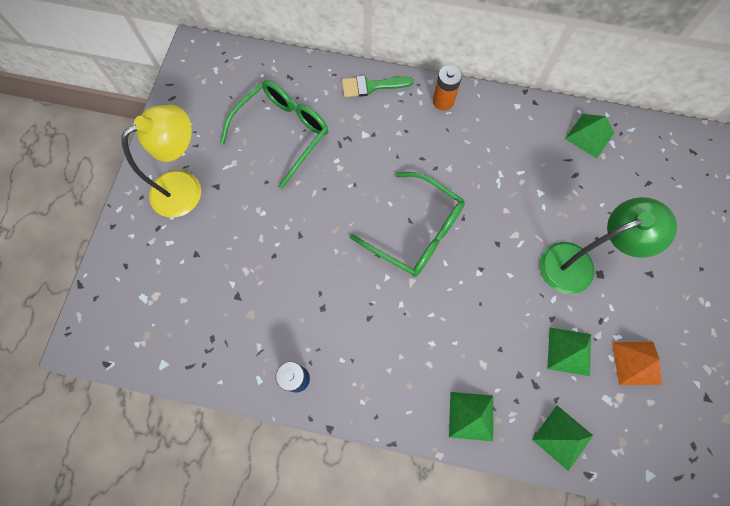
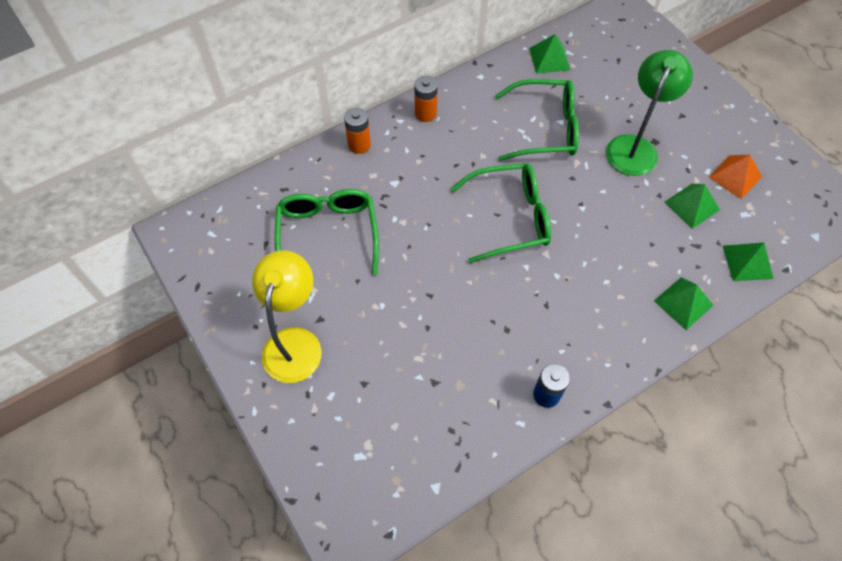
camera: 45 degrees left, 10 degrees down
green brush [342,76,414,97] -> orange battery [344,107,371,154]
none -> green glasses [495,79,579,161]

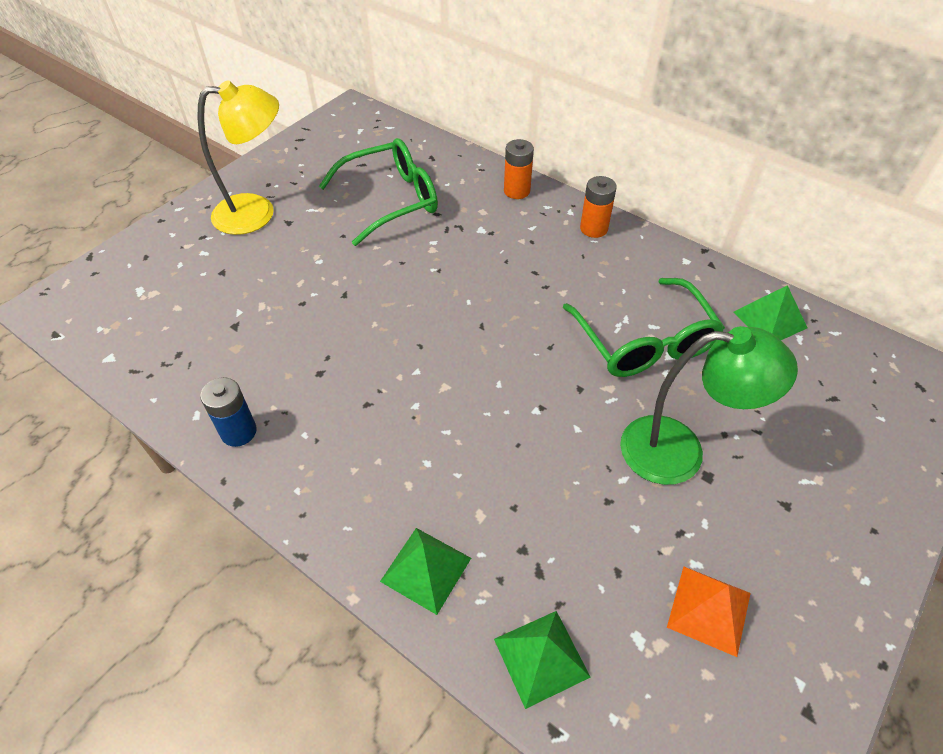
camera: 70 degrees right, 10 degrees down
green glasses [451,163,551,263] -> none
green pyramid [665,184,720,229] -> none

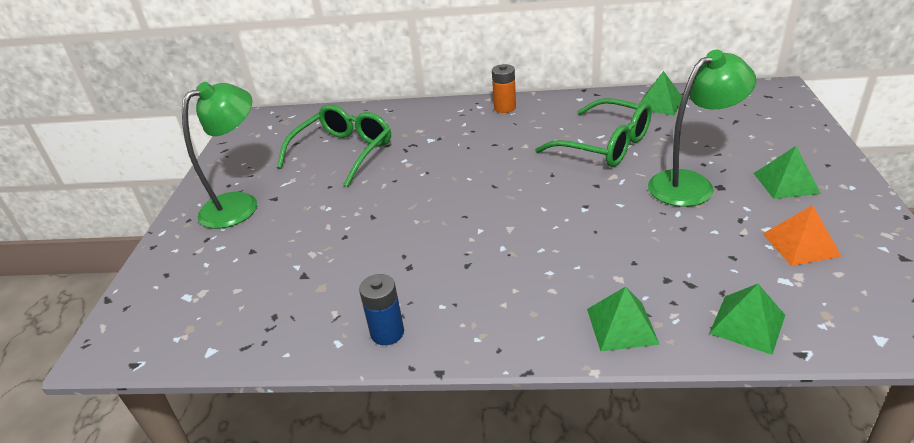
camera: 30 degrees left, 15 degrees down
yellow lamp [197,80,279,235] -> green lamp [182,82,257,229]
orange battery [504,139,534,199] -> none
none -> green pyramid [754,146,821,199]

